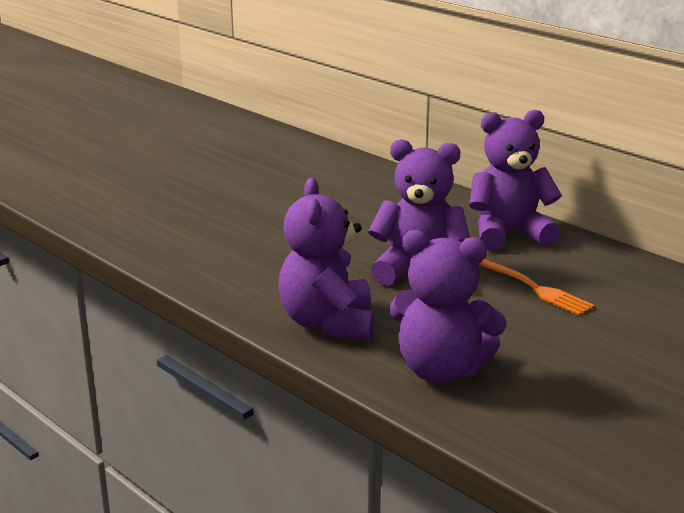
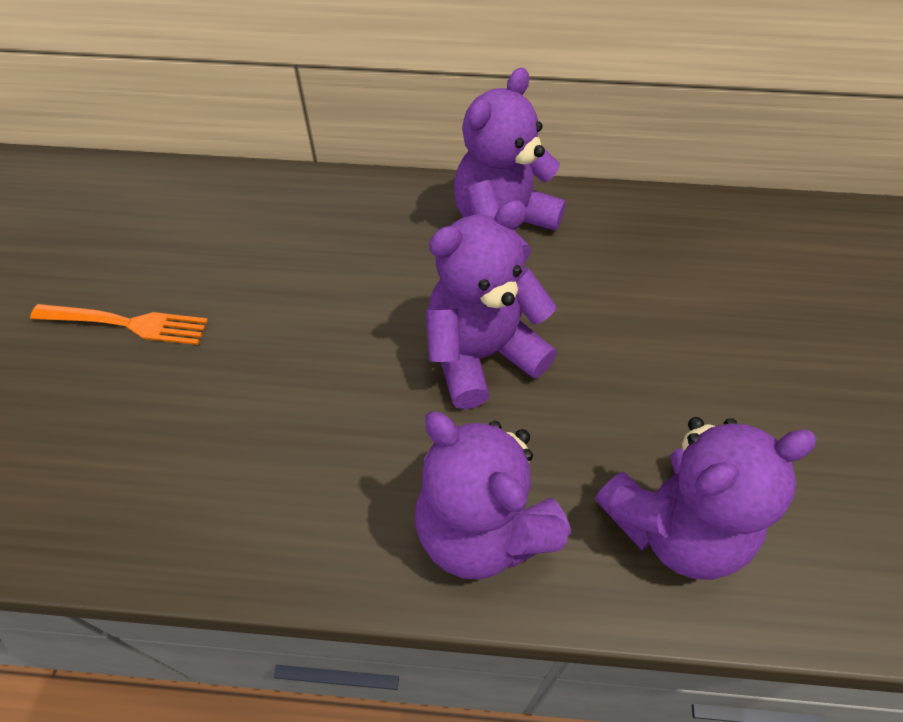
camera: 40 degrees left, 30 degrees up
orange fork [479,259,595,316] -> orange fork moved to [30,304,208,345]

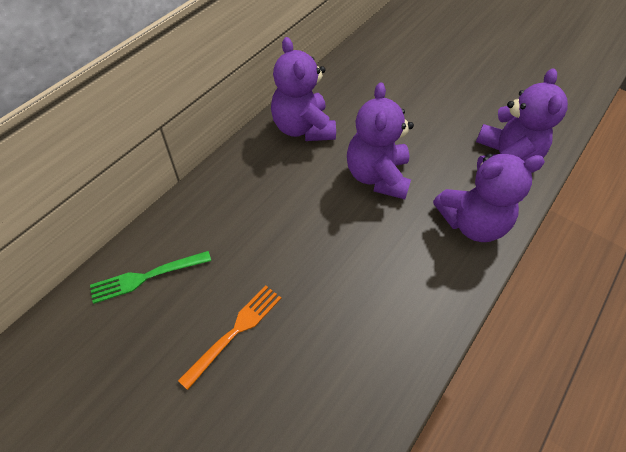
camera: 60 degrees left, 0 degrees up
none -> green fork [90,251,211,304]

